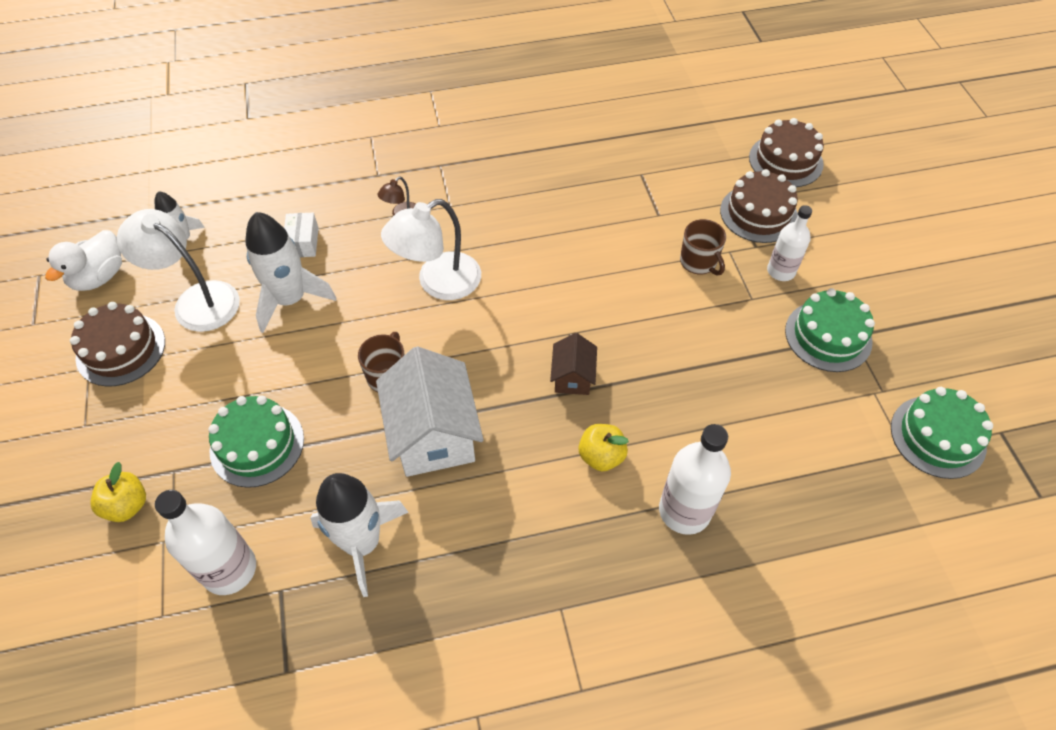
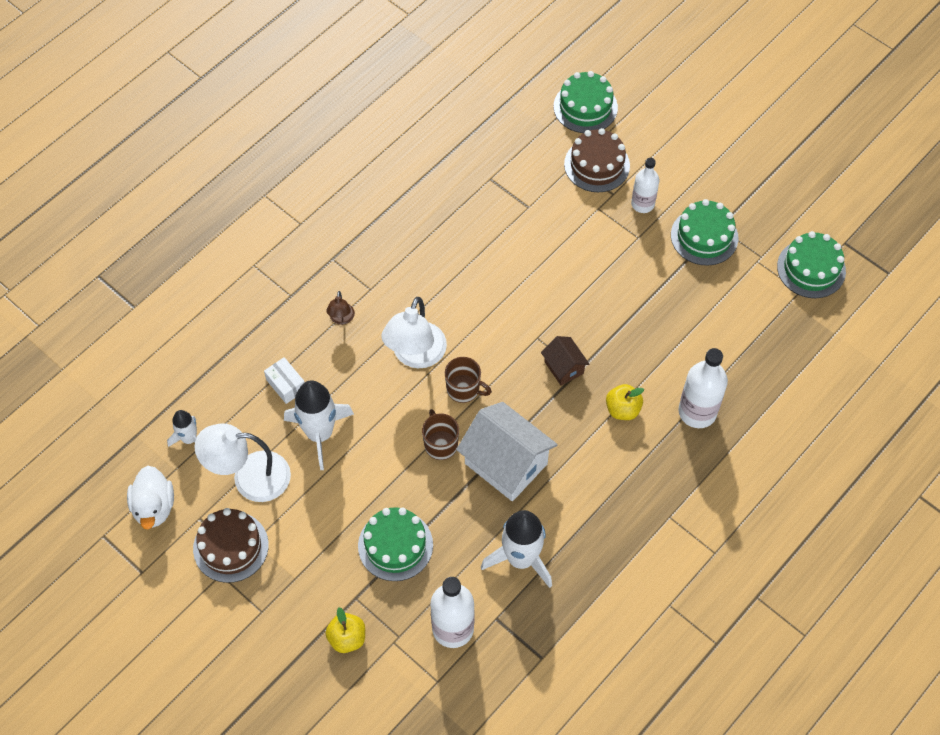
camera: 35 degrees left, 5 degrees up
brown mug [680,219,726,276] -> brown mug moved to [445,357,492,403]
brown cake [749,118,824,187] -> green cake [554,71,618,133]

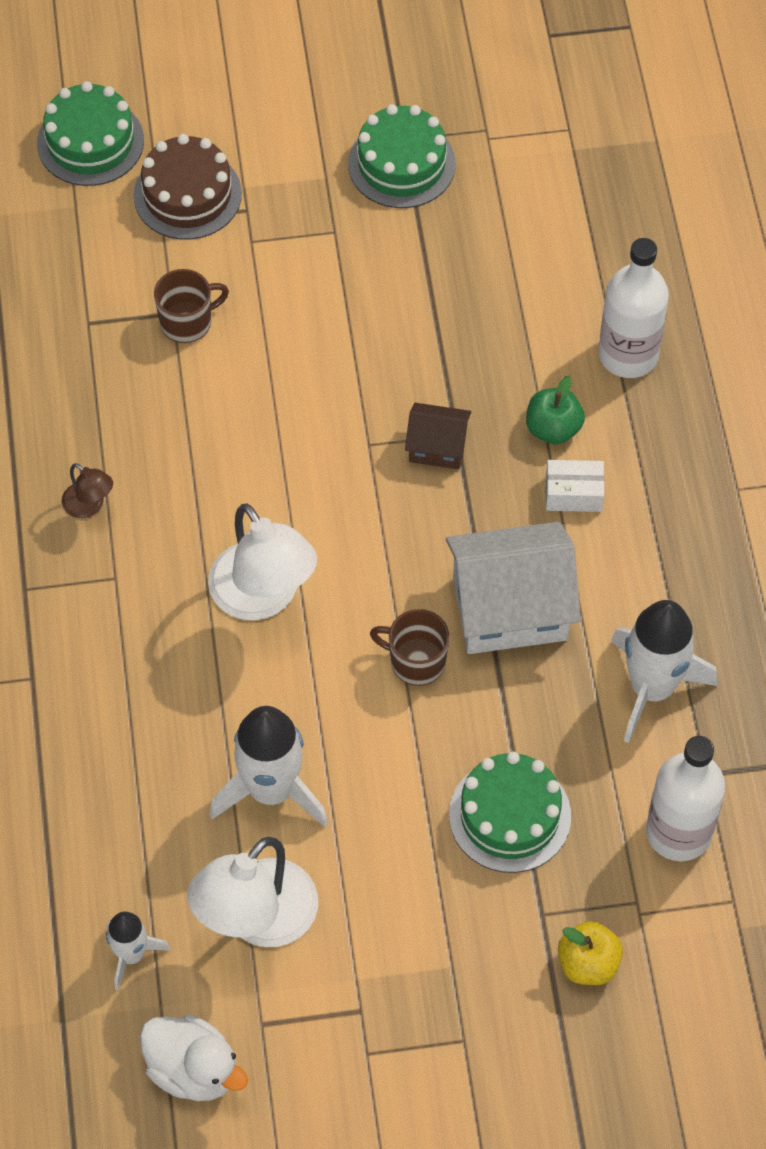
camera: 50 degrees left, 0 degrees up
brown cake [193,508,269,583] -> none
white box [264,357,305,404] -> white box moved to [546,460,604,512]
brown lamp [327,291,355,325] -> brown lamp moved to [62,463,113,518]
brown mug [445,357,492,403] -> brown mug moved to [154,269,229,343]
yellow apple [606,384,644,420] -> green apple [526,375,585,445]
white bottle [631,158,659,213] -> none
green cake [777,231,846,298] -> none

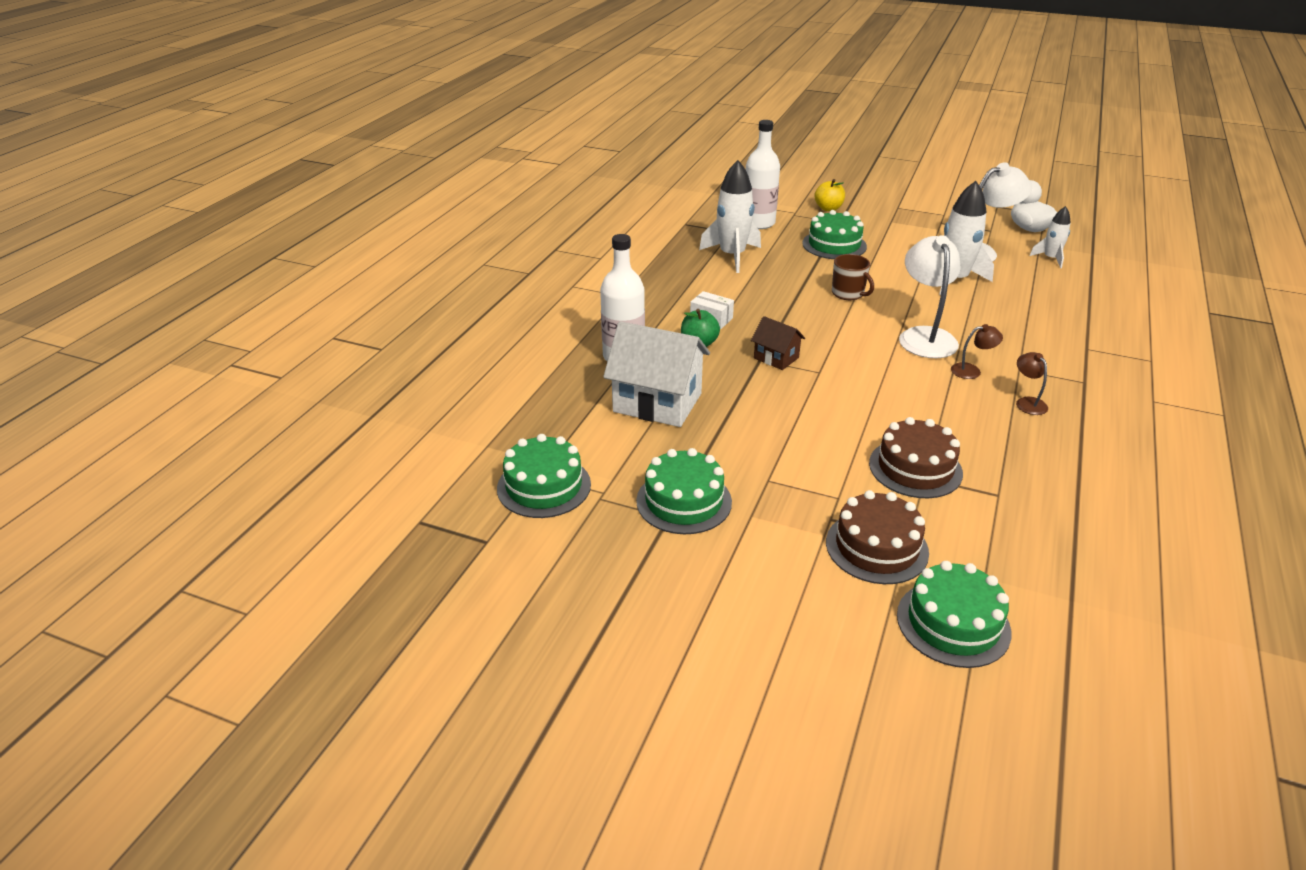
camera: 150 degrees left, 25 degrees down
brown mug [154,269,229,343] -> brown cake [869,417,963,498]
white house [446,522,581,654] -> white house moved to [603,321,710,427]
none -> green cake [497,434,591,518]
none -> brown lamp [951,324,1003,379]

